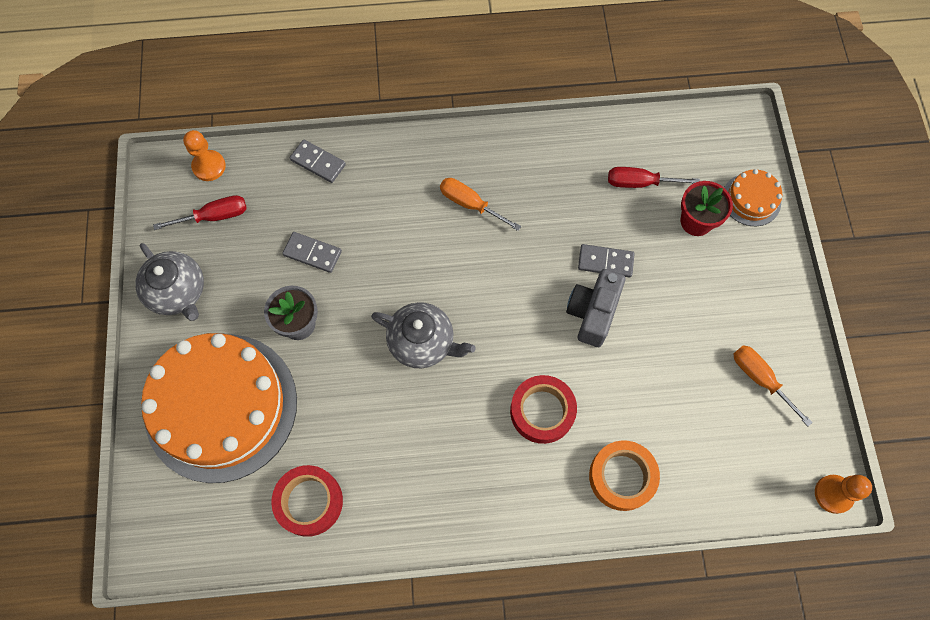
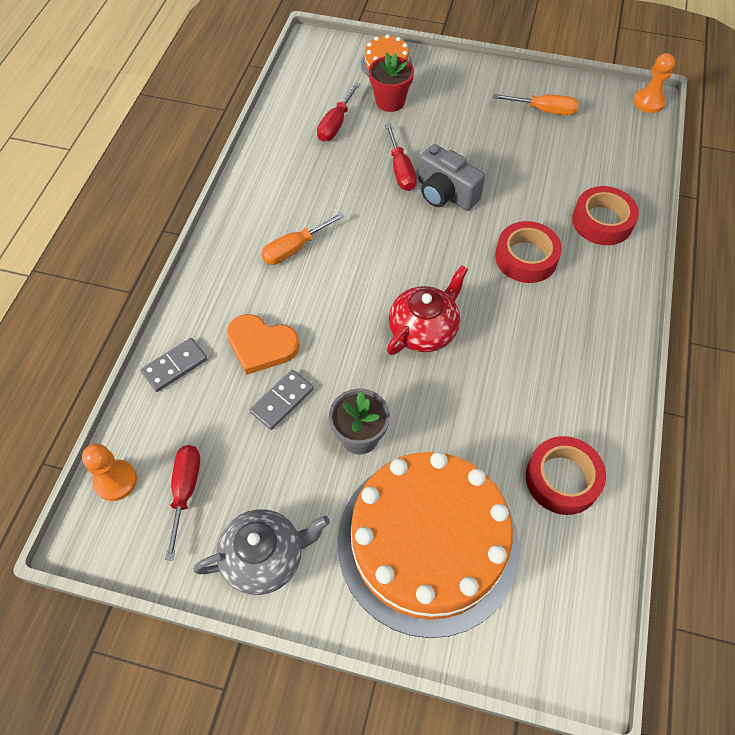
camera: 70 degrees left, 10 degrees down
grey teapot [371,302,475,368] -> red teapot [387,265,468,355]
grey domino [578,244,635,278] -> red screwdriver [385,124,417,191]
orange tape [589,440,660,511] -> red tape [572,186,639,245]
orange screwdriver [734,345,813,427] -> orange screwdriver turned 150 degrees counterclockwise [493,94,579,115]
none -> orange heart [227,314,300,375]

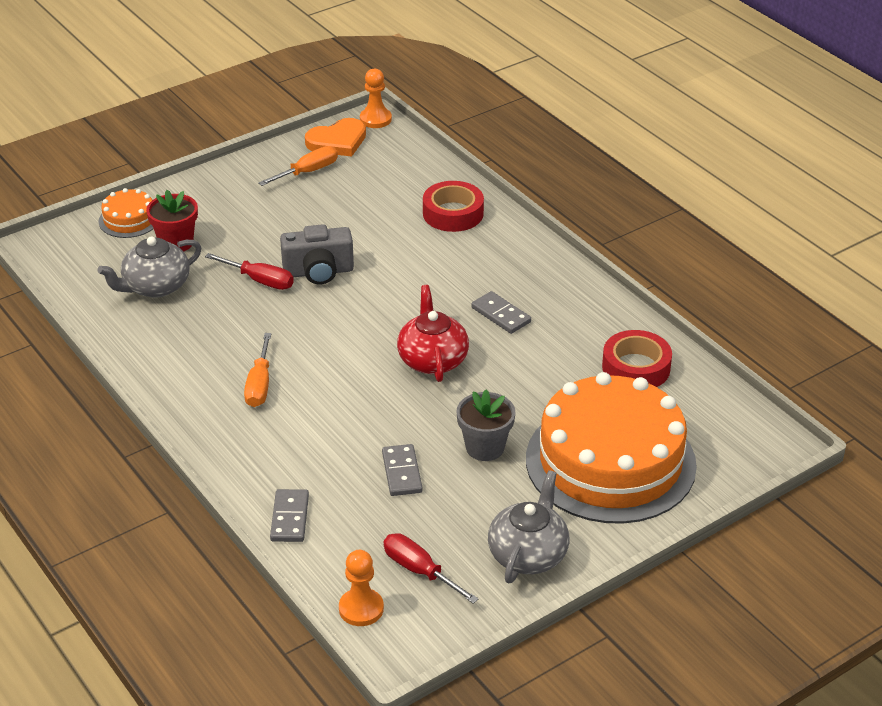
camera: 50 degrees left, 20 degrees down
orange heart [227,314,300,375] -> orange heart moved to [305,118,366,156]
red screwdriver [317,82,360,142] -> grey teapot [98,236,201,298]
red tape [495,221,562,283] -> none
none -> grey domino [471,291,531,334]

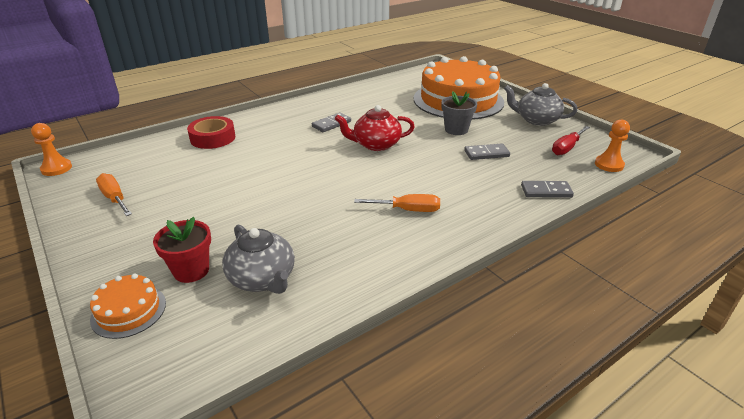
camera: 90 degrees left, 5 degrees down
red screwdriver [205,253,294,290] -> none
grey camera [280,224,354,284] -> none
orange heart [305,118,366,156] -> none
red tape [602,330,672,387] -> none

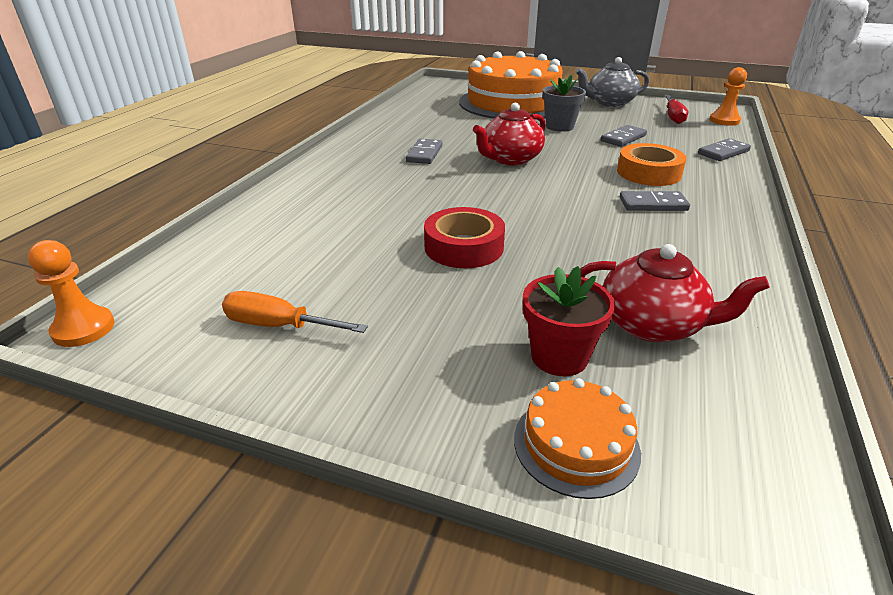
camera: 35 degrees left, 0 degrees up
red tape [187,116,236,149] -> red tape moved to [424,207,505,268]
grey teapot [222,225,295,294] -> red teapot [580,244,770,342]
orange screwdriver [354,194,440,212] -> grey domino [620,191,690,211]
none -> orange tape [617,143,687,186]

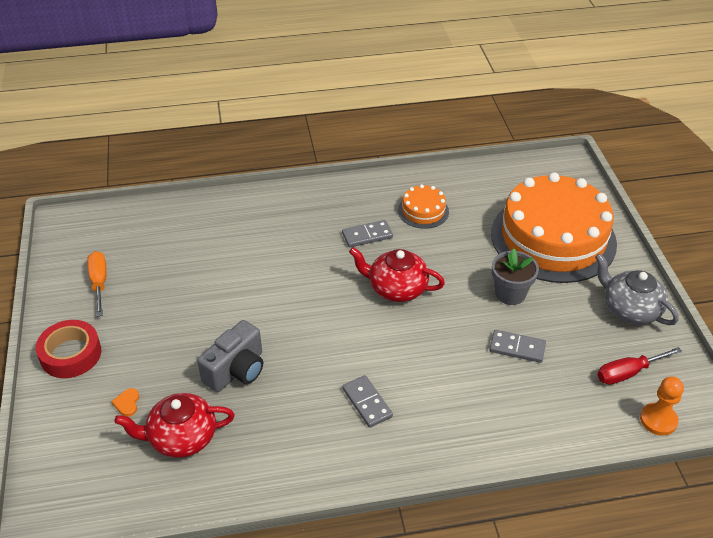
camera: 60 degrees right, 10 degrees up
orange pawn [28,240,115,347] -> none
red tape [424,207,505,268] -> red tape moved to [36,320,101,378]
orange cake [514,378,641,499] -> orange cake moved to [398,184,449,229]
red flower pot [523,266,615,376] -> orange heart [111,388,139,417]
red teapot [580,244,770,342] -> red teapot turned 90 degrees clockwise [114,393,235,458]
orange tape [617,143,687,186] -> none
grey domino [698,138,751,161] -> none
none -> grey camera [197,320,263,392]

